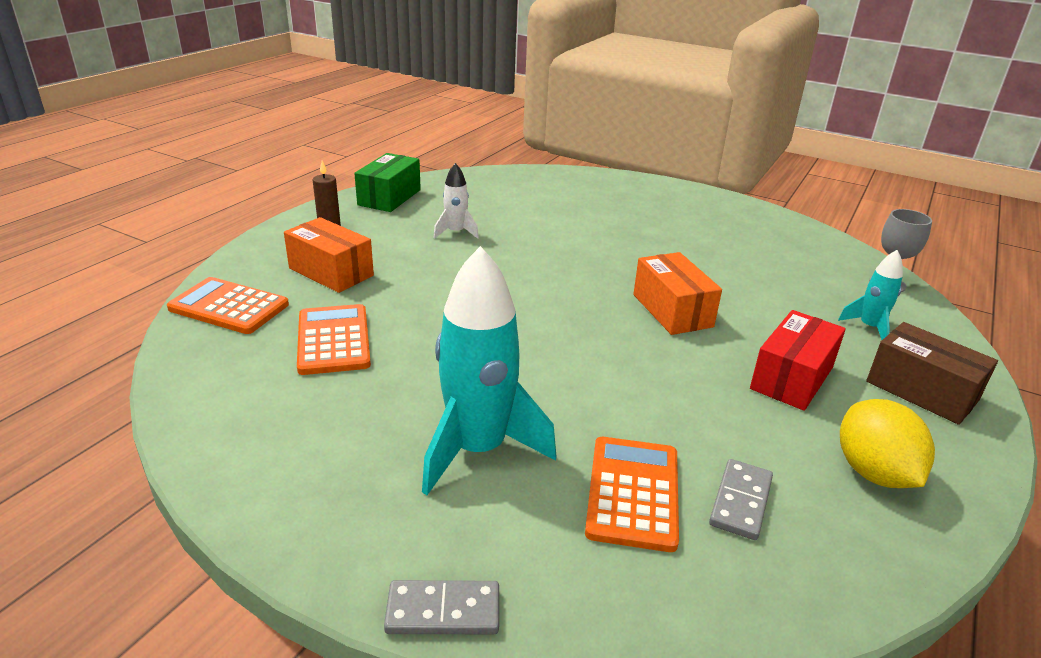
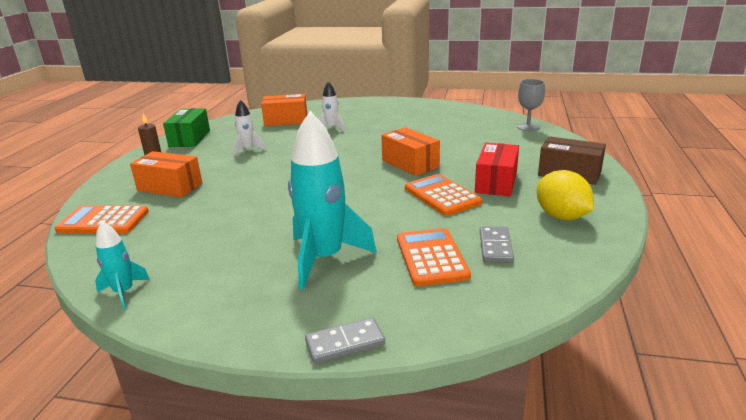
camera: 15 degrees left, 5 degrees down
orange calculator [297,304,371,375] -> orange calculator moved to [405,174,482,216]
turquoise rocket [838,250,903,340] -> turquoise rocket moved to [95,221,150,309]
none -> orange box [261,94,307,126]
none -> white rocket [319,82,344,131]

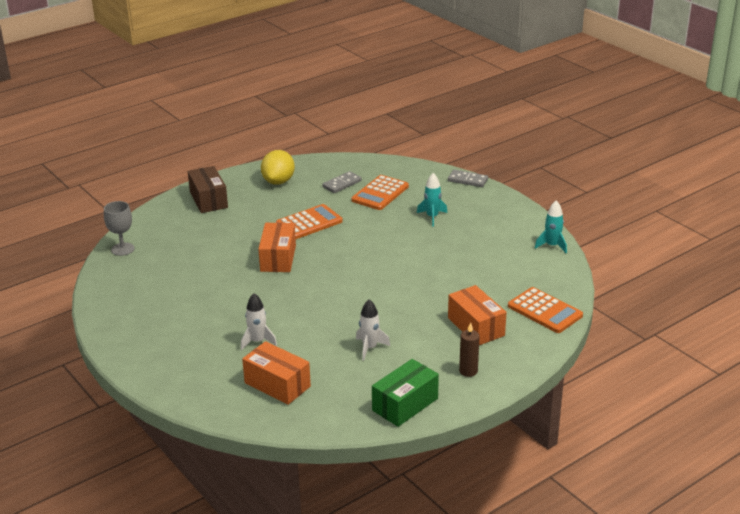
camera: 140 degrees left, 5 degrees up
turquoise rocket [288,111,377,289] -> turquoise rocket [417,173,447,226], size x0.50
orange calculator [405,174,482,216] -> orange calculator turned 135 degrees counterclockwise [276,204,343,239]
red box [475,143,519,196] -> none

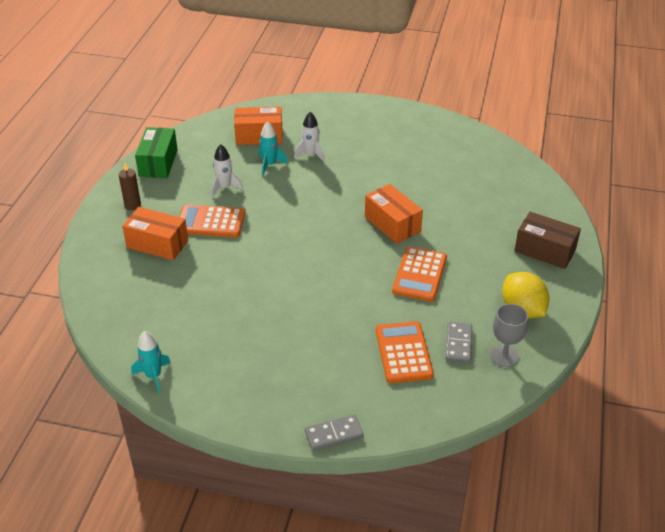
camera: 140 degrees right, 10 degrees up
grey goblet [104,201,135,256] -> grey goblet moved to [490,303,528,367]
turquoise rocket [417,173,447,226] -> turquoise rocket moved to [259,121,288,175]
orange calculator [508,287,583,333] -> orange calculator moved to [179,205,245,237]

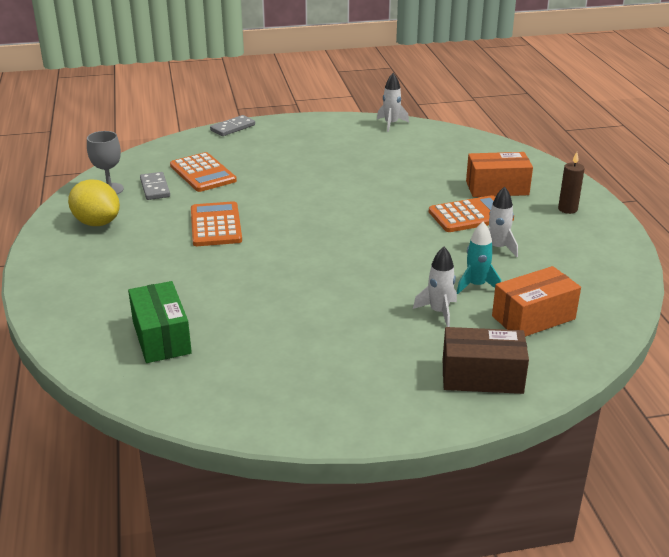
camera: 155 degrees right, 10 degrees down
turquoise rocket [131,331,171,393] -> white rocket [377,73,409,132]
green box [135,127,178,178] -> green box moved to [128,281,192,363]
orange box [365,184,423,244] -> none
brown box [514,212,581,269] -> brown box moved to [442,327,529,394]

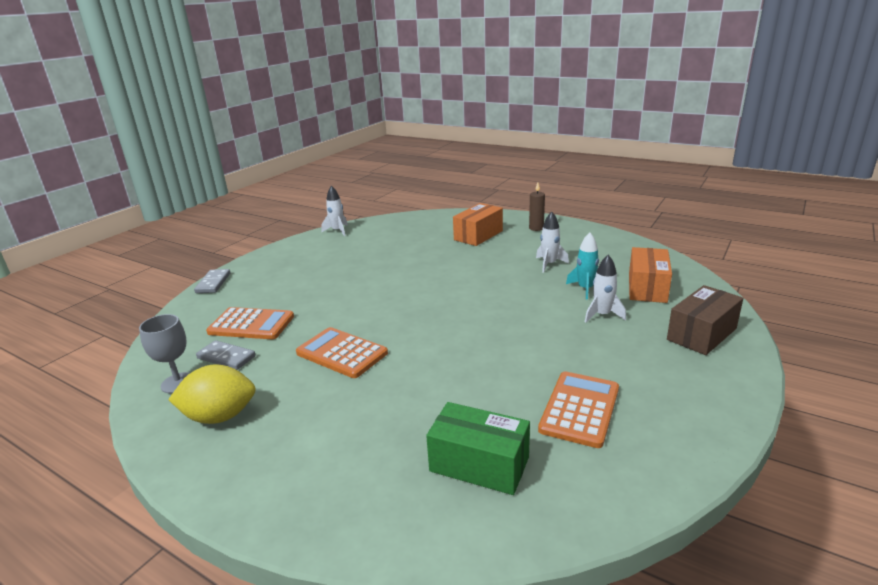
camera: 45 degrees left, 5 degrees down
orange calculator [429,195,514,232] -> orange calculator moved to [538,372,619,448]

